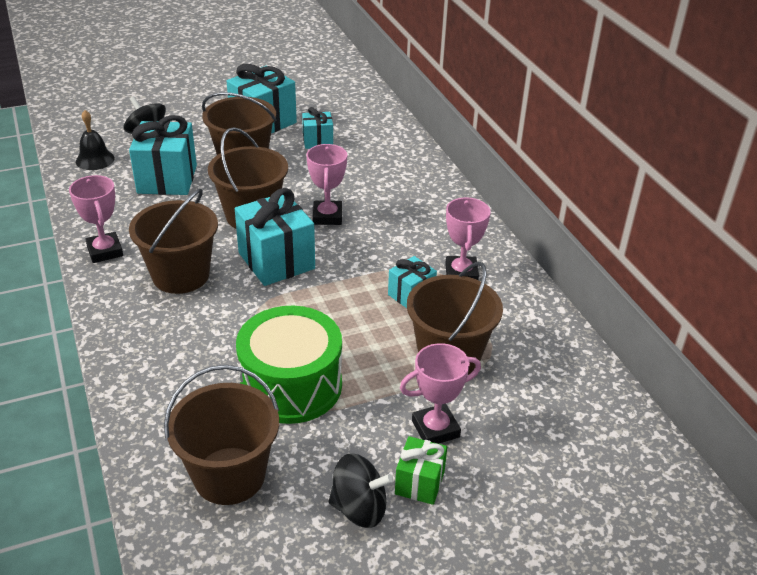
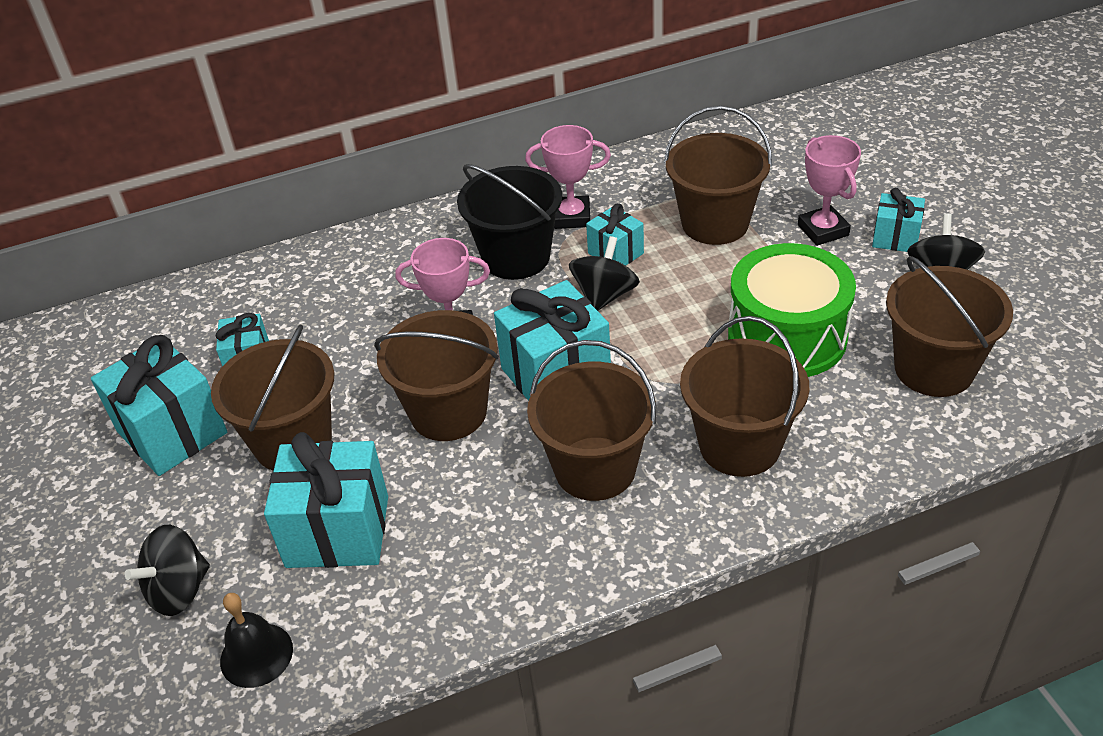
camera: 85 degrees left, 5 degrees up
pink trophy [69,175,123,263] -> none
green gift [395,436,447,505] -> turquoise gift [872,188,925,252]
none -> black bucket [457,164,562,280]
none -> black spinning top [569,236,640,311]
none -> brown bucket [680,316,809,477]

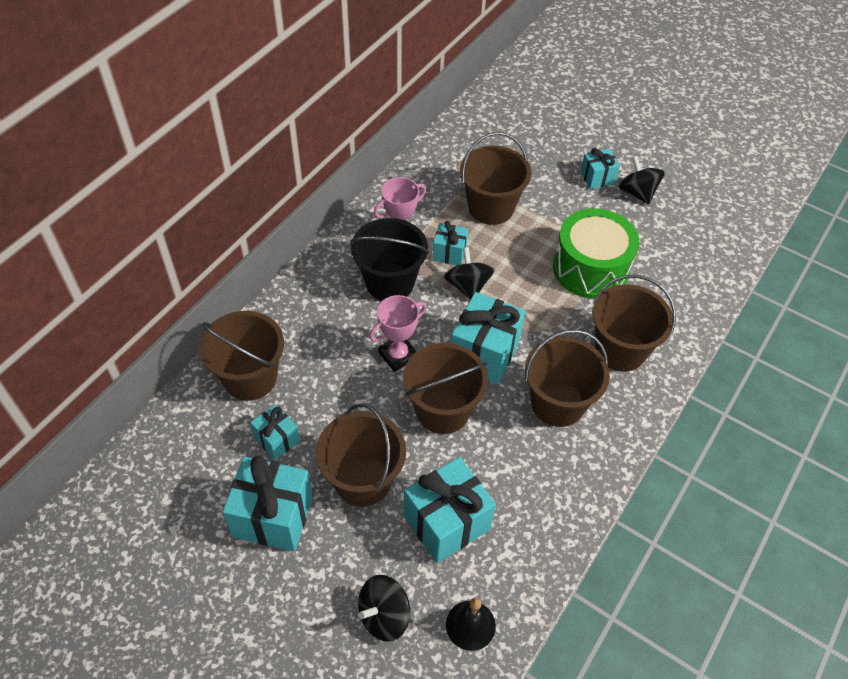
camera: 40 degrees left, 10 degrees up
black spinning top [125,525,210,616] -> black spinning top turned 45 degrees clockwise [358,575,410,642]
pink trophy [798,135,861,246] -> none
brown bucket [886,256,1013,397] -> brown bucket moved to [199,311,284,401]

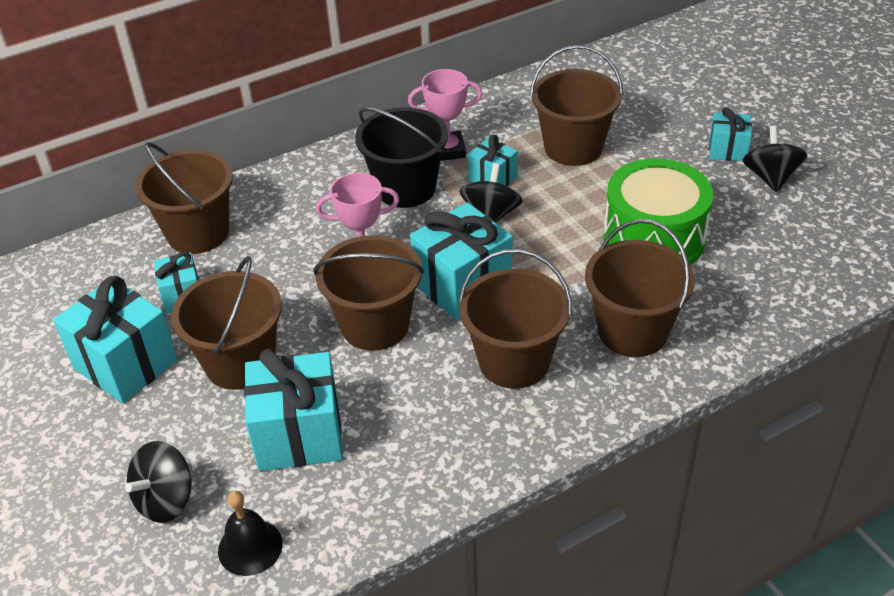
camera: 30 degrees right, 10 degrees down
black spinning top [358,575,410,642] -> black spinning top turned 45 degrees counterclockwise [125,441,192,523]

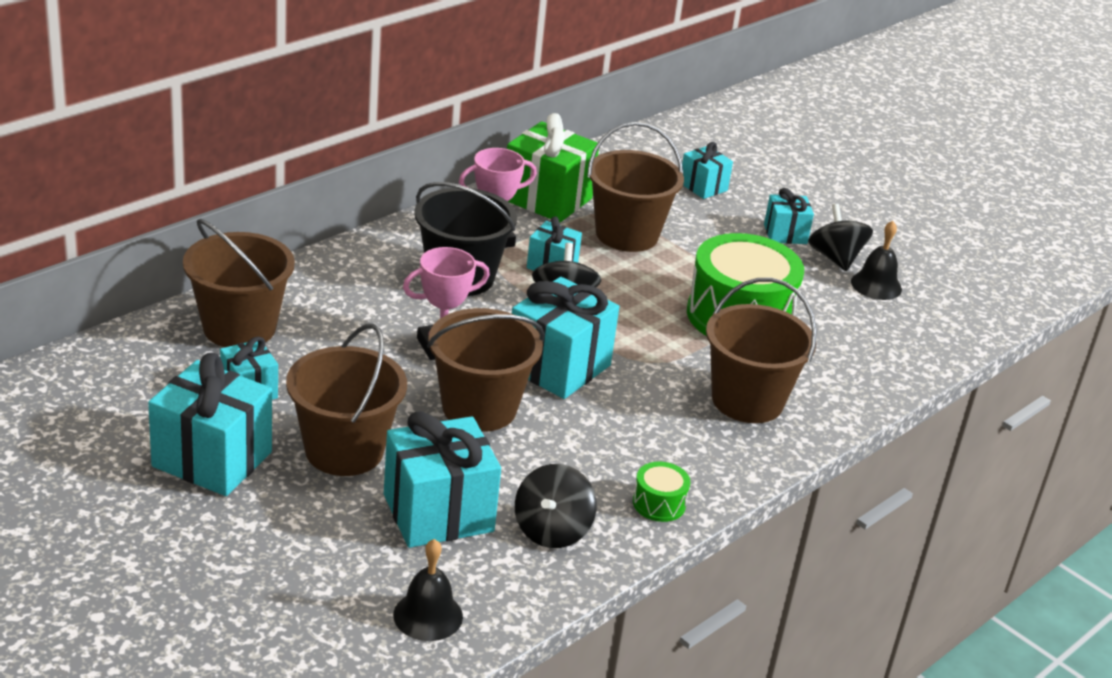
camera: 20 degrees left, 10 degrees down
black spinning top [125,441,192,523] -> black spinning top moved to [515,464,596,548]
brown bucket [459,249,572,389] -> none
none -> green gift [507,113,599,223]
none -> green drum [633,462,690,522]
none -> turquoise gift [682,142,733,199]
none -> black bell [851,221,902,300]

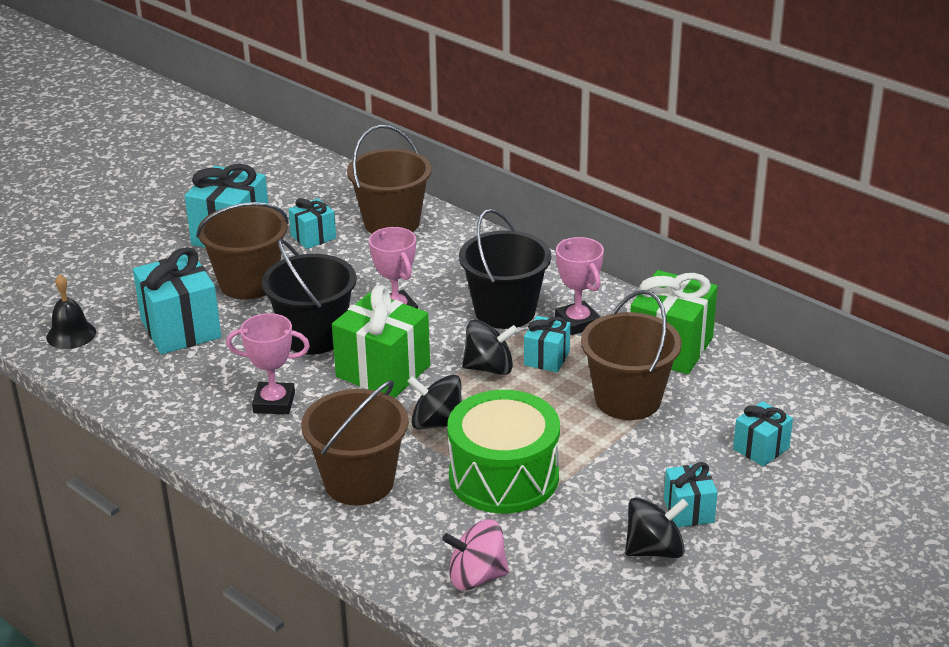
camera: 90 degrees right, 0 degrees up
brown bucket [427,308,545,432] -> black bucket [262,239,356,354]
turquoise gift [512,277,619,399] -> green gift [332,285,430,398]
black spinning top [515,464,596,548] -> black spinning top moved to [407,375,462,429]
green drum [633,462,690,522] -> none
black bell [851,221,902,300] -> none
none -> pink trophy [226,313,310,414]
none -> pink spinning top [442,519,509,590]

